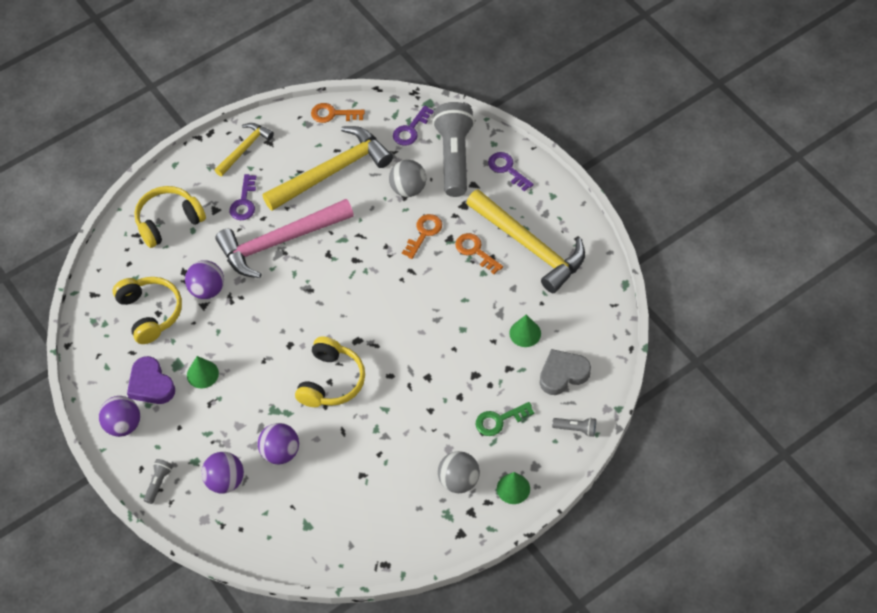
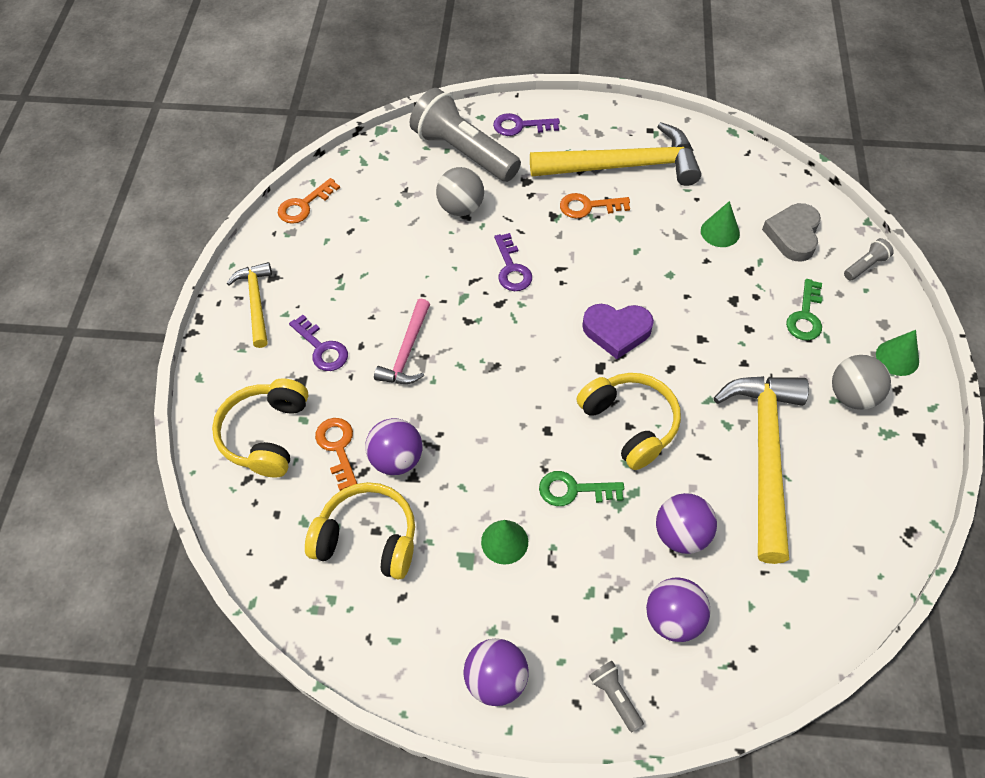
camera: 50 degrees left, 0 degrees up
purple heart [127,356,175,404] -> purple heart moved to [582,304,654,359]
pink hammer [215,199,354,278] -> pink hammer [374,299,430,384], size x0.54
yellow hammer [263,126,393,211] -> yellow hammer moved to [714,376,809,564]
purple key [393,105,434,146] -> purple key moved to [494,233,532,291]
orange key [402,214,442,259] -> orange key moved to [315,418,357,491]
none -> green key [539,471,624,506]

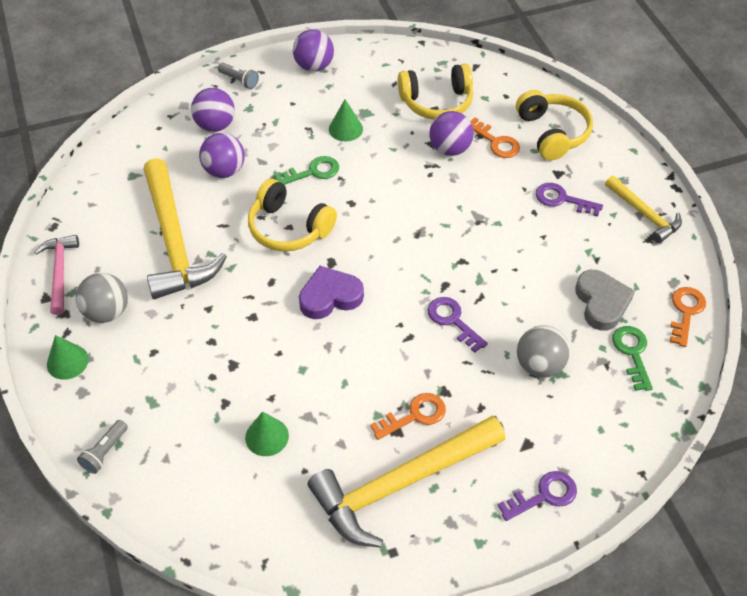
camera: 155 degrees right, 5 degrees down
pink hammer [374,299,430,384] -> pink hammer moved to [34,235,79,315]
grey flashlight [410,88,521,182] -> none
grey heart [762,203,821,262] -> grey heart moved to [575,270,635,331]
green key [786,279,822,340] -> green key moved to [612,326,653,391]

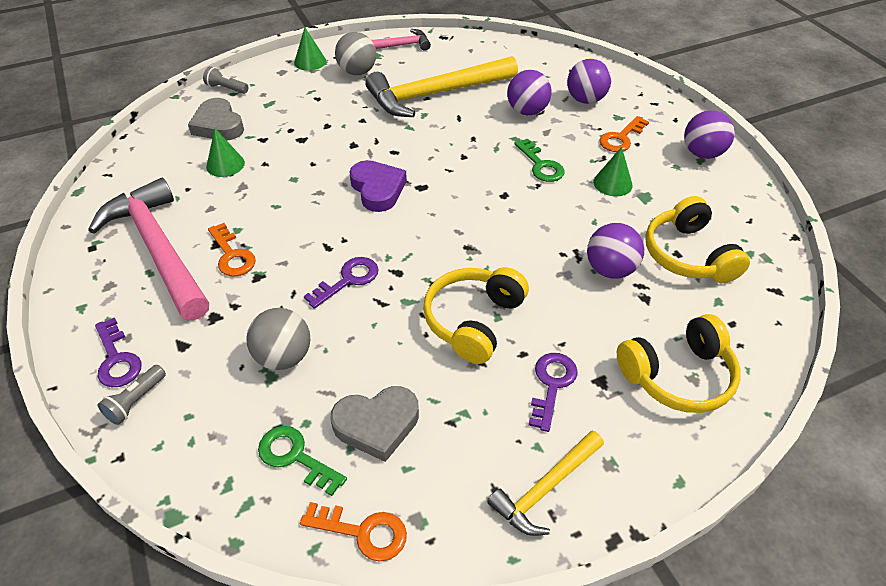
camera: 85 degrees right, 5 degrees down
grey flashlight [218,63,259,89] -> grey flashlight moved to [98,365,166,425]
yellow headphones [248,179,337,252] -> yellow headphones moved to [423,267,529,364]
yellow hammer [308,415,505,548] -> pink hammer [88,178,209,320]
orange key [470,117,520,158] -> orange key moved to [599,116,649,152]
green key [612,326,653,391] -> green key turned 135 degrees counterclockwise [258,426,347,496]
none -> grey heart [188,98,244,140]

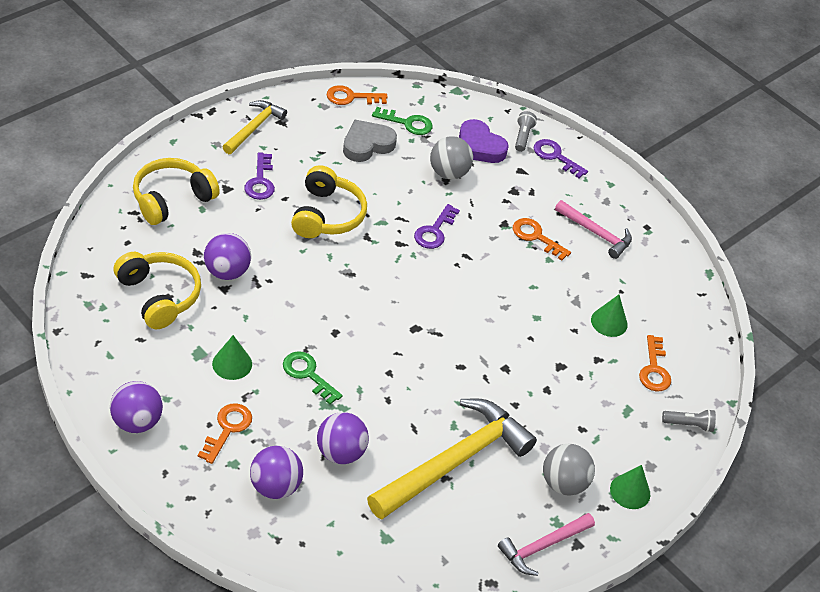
camera: 155 degrees right, 0 degrees up
pink hammer [88,178,209,320] -> pink hammer [555,200,632,259], size x0.54
grey heart [188,98,244,140] -> orange key [639,335,671,392]
purple heart [349,160,407,212] -> purple heart moved to [459,119,509,163]

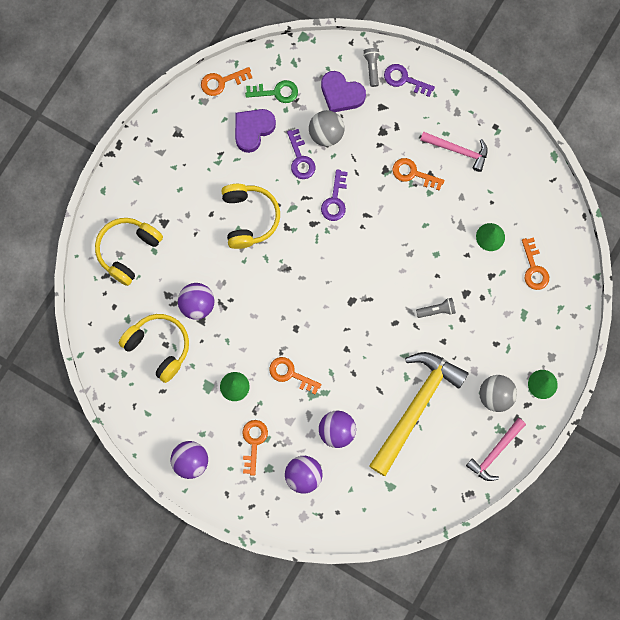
camera: 10 degrees left, 30 degrees up
yellow hammer [223,100,287,154] -> none
purple key [244,152,275,200] -> purple key moved to [287,129,315,179]
green key [283,351,343,405] -> orange key [269,357,321,394]
grey heart [343,120,397,162] -> purple heart [235,109,276,153]
grey flashlight [662,409,716,432] -> grey flashlight moved to [416,298,456,318]

